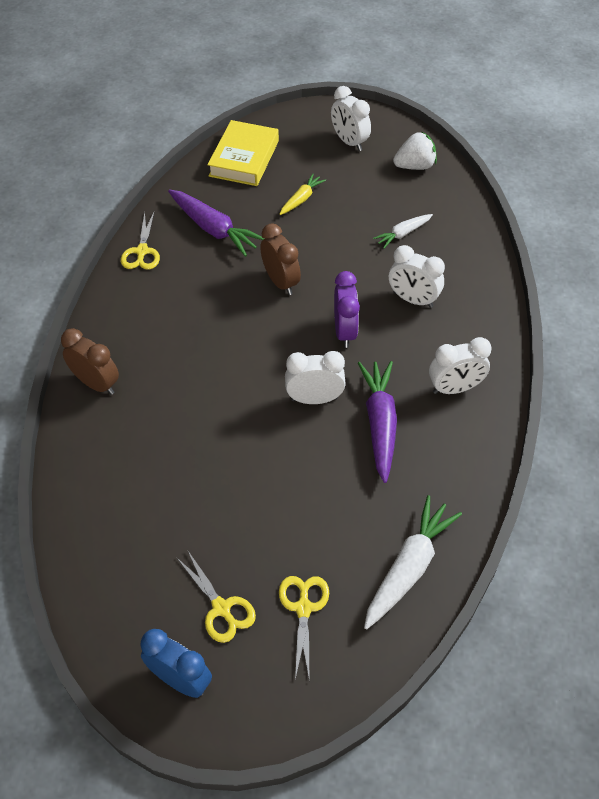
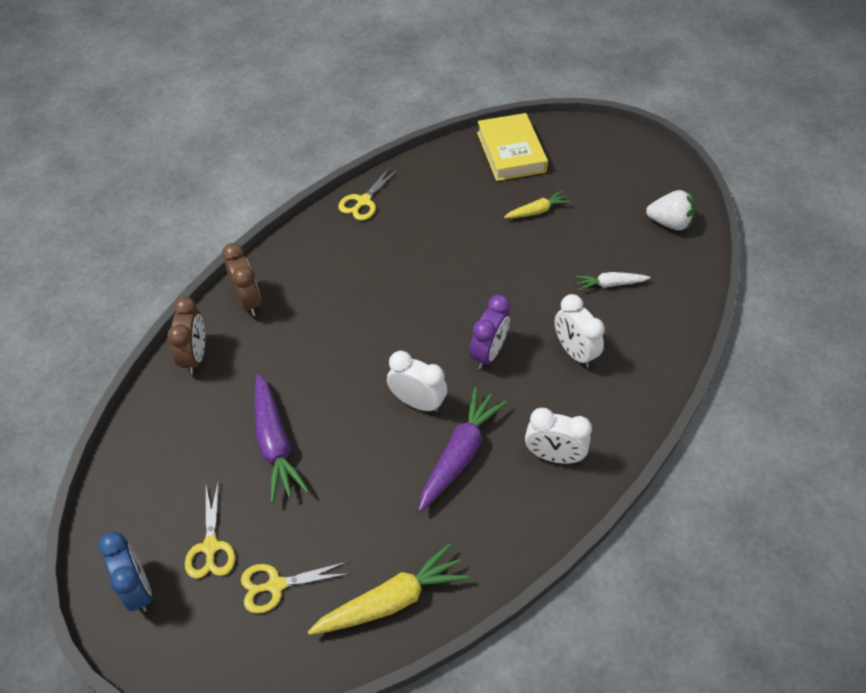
camera: 30 degrees right, 0 degrees up
purple carrot [168,190,265,257] -> purple carrot moved to [254,373,309,503]
yellow book [207,120,279,186] -> yellow book turned 60 degrees counterclockwise [477,113,548,181]
brown clock [260,223,301,295] -> brown clock moved to [167,297,205,374]
yellow scissors [279,576,329,680] -> yellow scissors turned 135 degrees counterclockwise [241,562,347,613]
white clock [331,86,371,151] -> none
white carrot [364,495,462,629] -> yellow carrot [308,543,469,635]

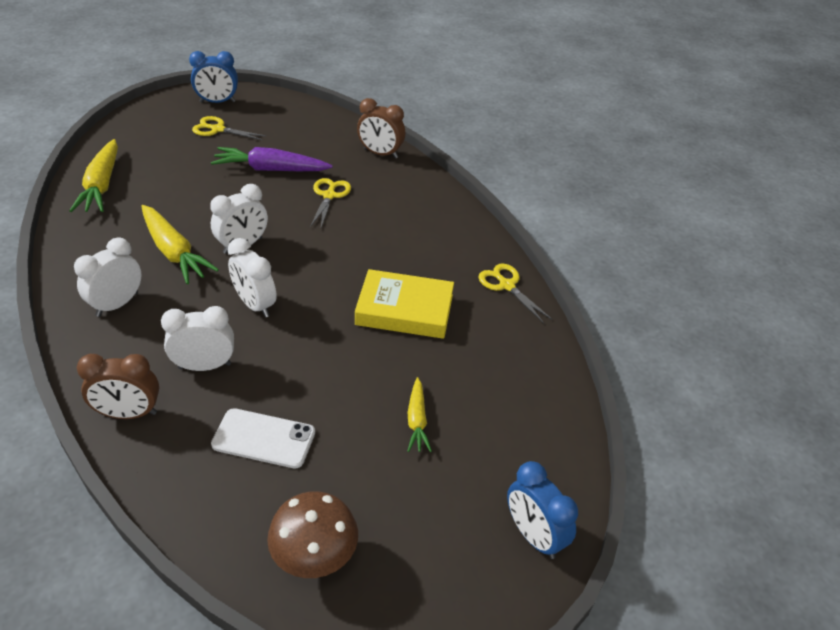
camera: 110 degrees right, 10 degrees down
brown clock [222,243,261,316] -> brown clock moved to [77,354,159,419]
yellow scissors [241,562,347,613] -> yellow scissors moved to [310,178,351,227]
purple carrot [419,387,507,512] -> yellow carrot [141,205,219,284]
purple clock [470,295,510,369] -> white clock [228,238,277,318]
yellow book [477,113,548,181] -> yellow book moved to [355,269,454,339]
white carrot [575,272,650,291] -> white phone [211,408,315,469]
white strawberry [646,190,695,230] -> brown mushroom [267,491,358,578]
none -> blue clock [507,461,578,559]

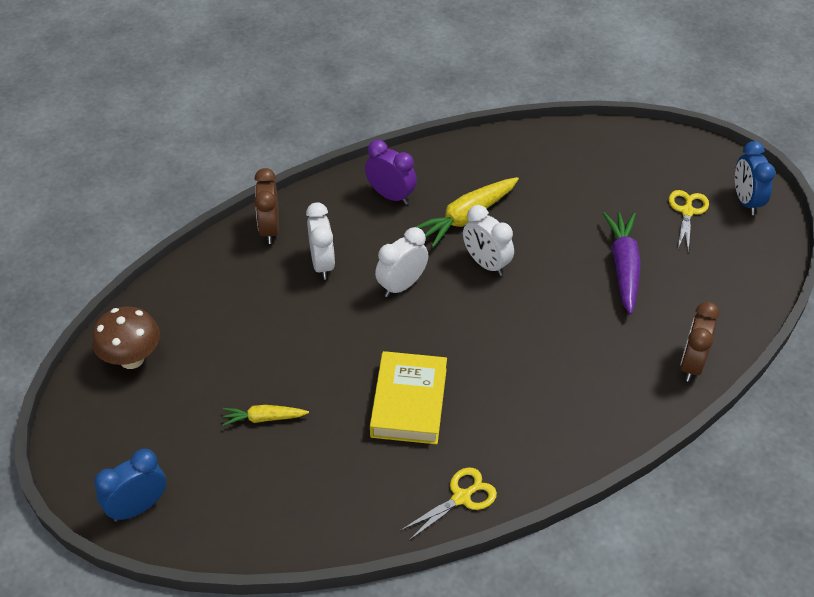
camera: 90 degrees right, 5 degrees up
yellow carrot [69,139,118,212] -> none
white clock [74,237,141,317] -> purple clock [365,140,417,205]
white phone [211,408,315,469] -> none
yellow scissors [310,178,351,227] -> none

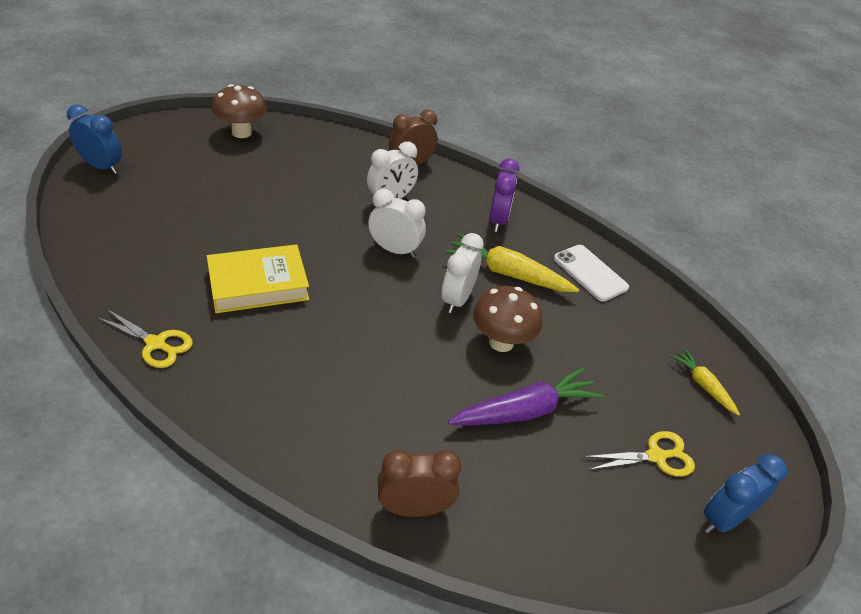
camera: 60 degrees right, 5 degrees down
yellow carrot [222,405,309,426] -> yellow carrot moved to [671,349,740,416]
none -> brown mushroom [473,286,542,352]
none -> white phone [554,245,629,302]

